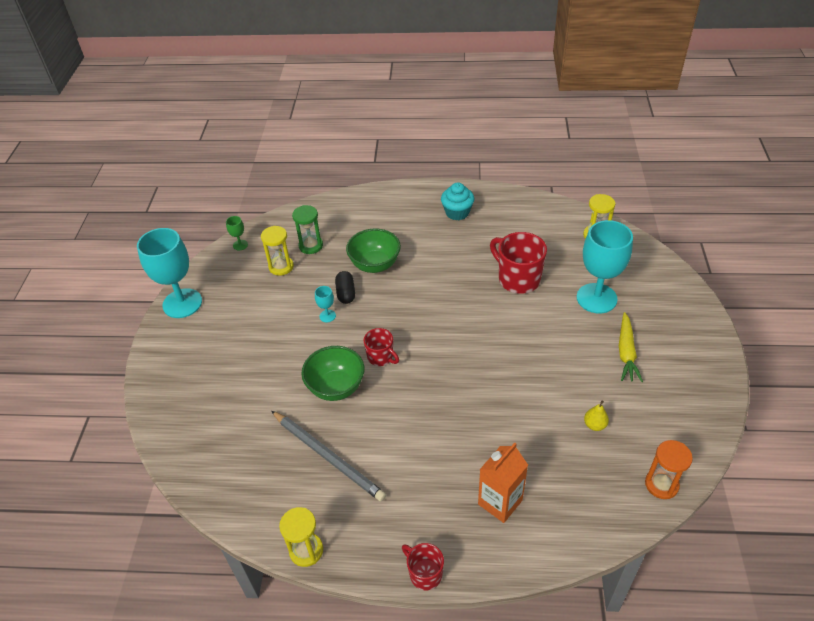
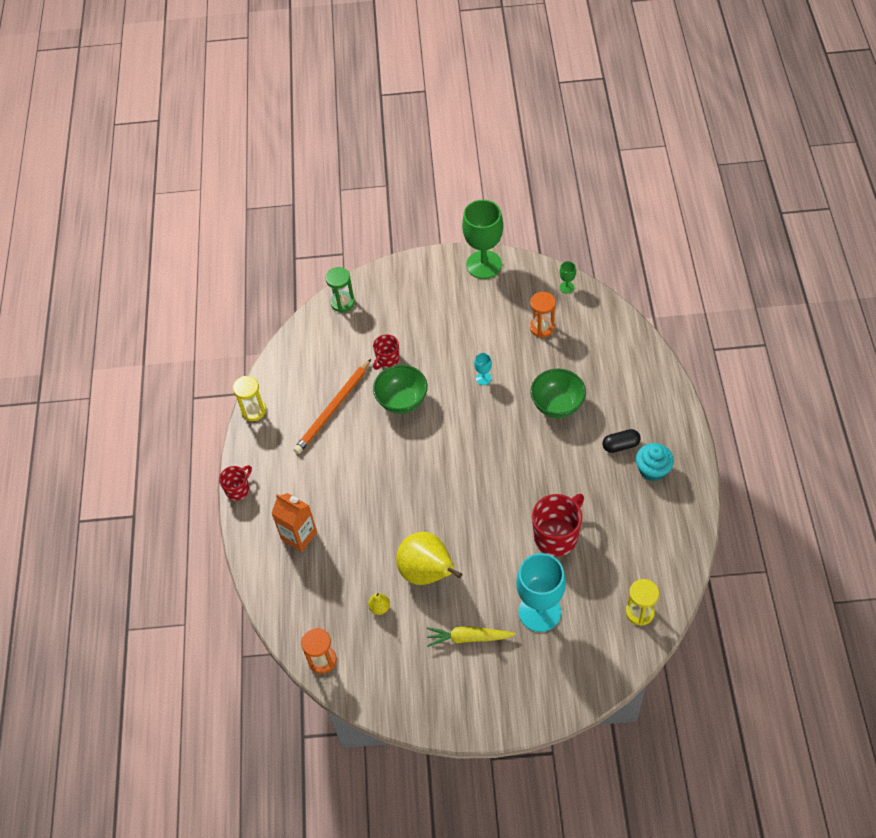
camera: 85 degrees right, 10 degrees up
turquoise goblet [137,228,202,318] -> green goblet [462,200,503,279]
yellow hourglass [261,226,294,276] -> orange hourglass [530,292,556,338]
grey pencil [271,411,386,502] -> orange pencil [294,359,371,454]
green hourglass [292,205,323,254] -> green hourglass moved to [325,267,355,312]
black capsule [335,271,355,304] -> black capsule moved to [603,429,641,453]
red mug [364,328,399,366] -> red mug moved to [373,334,399,370]
none -> yellow pear [396,532,462,585]

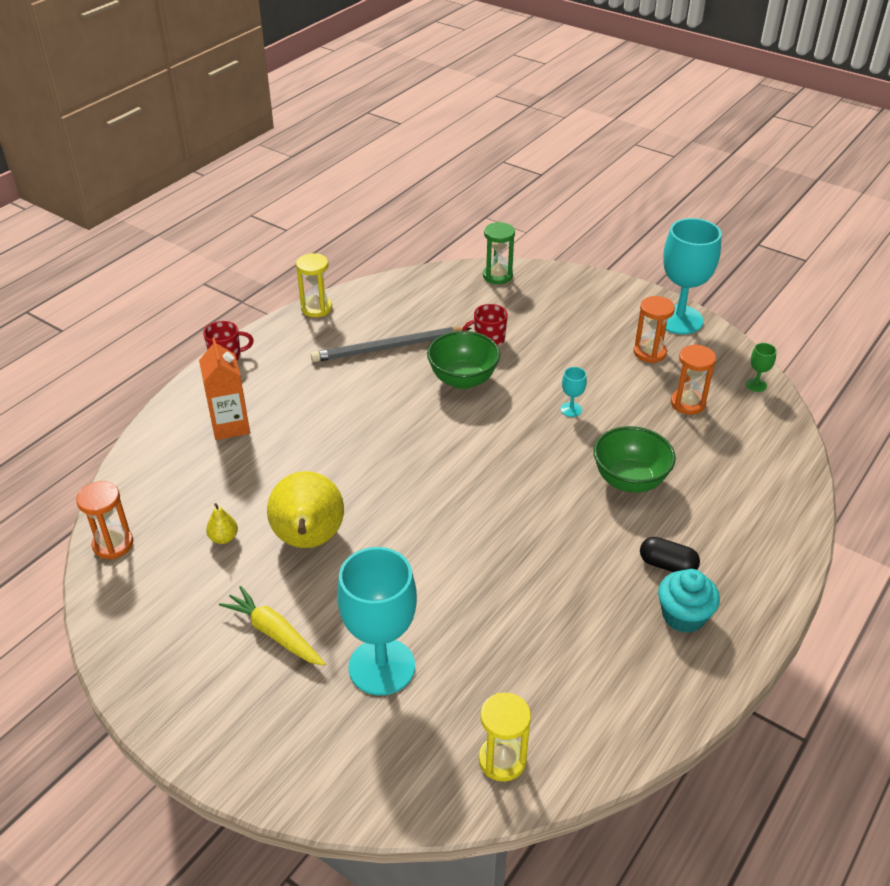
camera: 35 degrees right, 15 degrees down
orange pencil [294,359,371,454] -> grey pencil [311,327,472,362]
green goblet [462,200,503,279] -> turquoise goblet [663,218,722,334]
red mug [532,494,584,556] -> none
none -> orange hourglass [634,296,675,363]

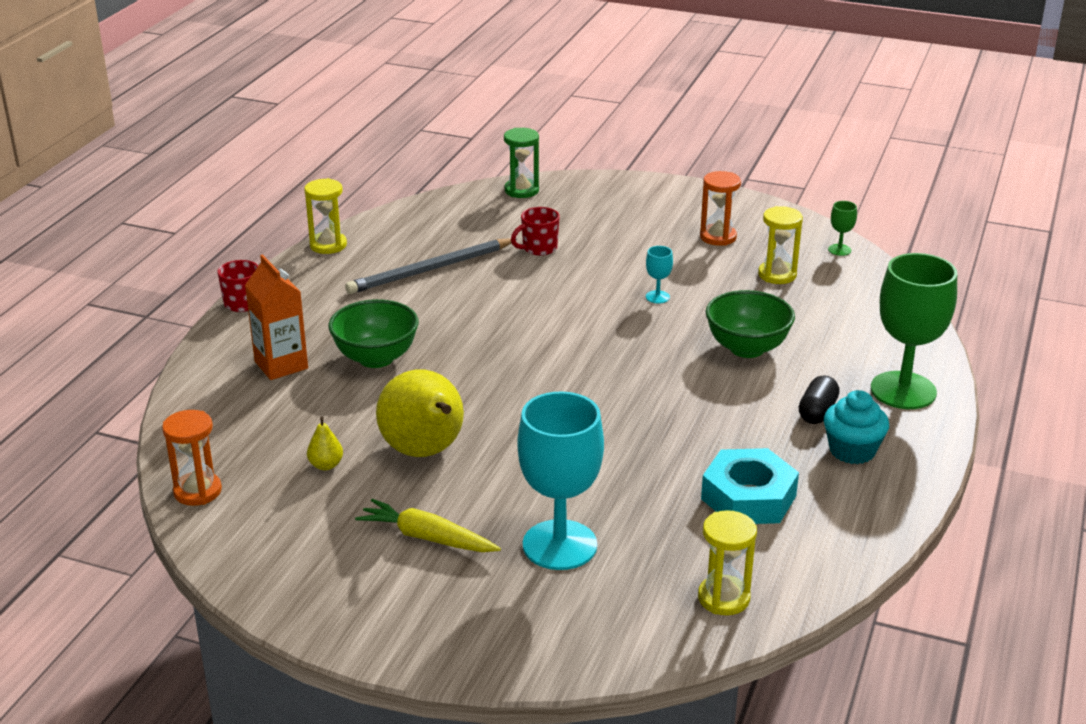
camera: 15 degrees left, 10 degrees down
green bowl [427,331,500,389] -> green bowl moved to [328,299,419,368]
black capsule [640,537,700,572] -> black capsule turned 75 degrees counterclockwise [799,375,840,424]
turquoise goblet [663,218,722,334] -> none
orange hourglass [671,344,716,415] -> yellow hourglass [758,206,803,284]
none -> turquoise nut [701,448,799,524]
none -> green goblet [871,253,957,409]

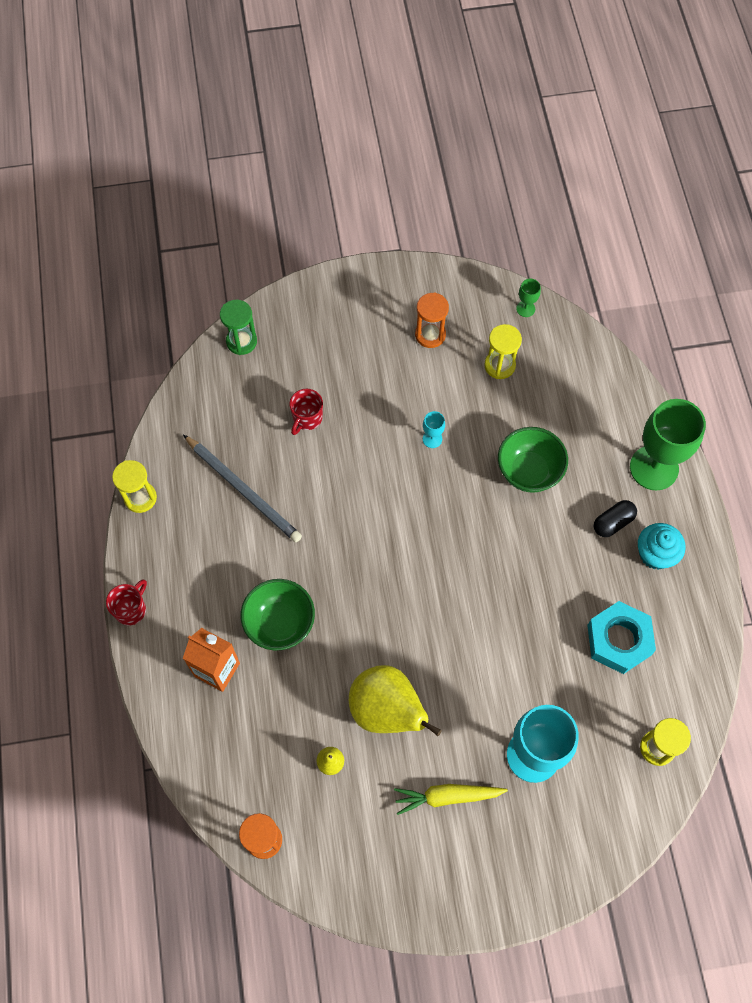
camera: 30 degrees left, 35 degrees up
grey pencil [345,238,517,294] -> grey pencil turned 75 degrees counterclockwise [183,434,302,542]
black capsule [799,375,840,424] -> black capsule turned 60 degrees clockwise [594,500,637,537]

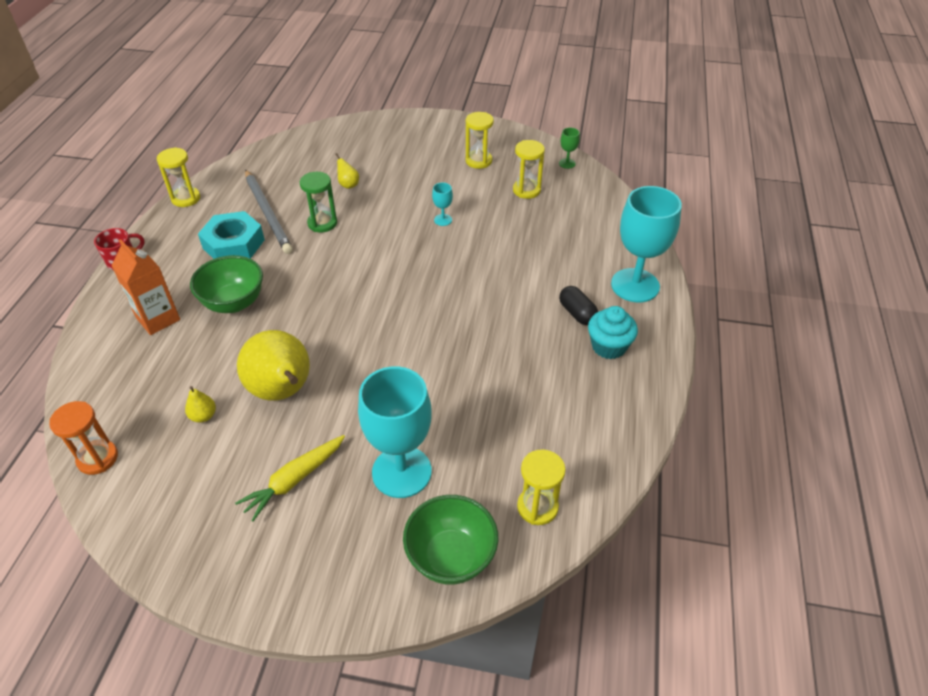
camera: 20 degrees right, 20 degrees down
green hourglass [220,300,257,355] -> green hourglass moved to [300,172,337,233]
red mug [289,389,323,435] -> yellow pear [335,153,359,189]
yellow carrot [394,784,508,815] -> yellow carrot turned 60 degrees counterclockwise [235,435,345,522]
orange hourglass [415,292,449,348] -> yellow hourglass [466,112,494,169]
green bowl [498,427,568,493] -> green bowl moved to [403,495,498,585]
turquoise nut [587,601,656,674] -> turquoise nut moved to [198,211,265,259]
black capsule [594,500,637,537] -> black capsule turned 75 degrees clockwise [559,286,598,325]
green goblet [630,399,706,491] -> turquoise goblet [611,186,682,302]

